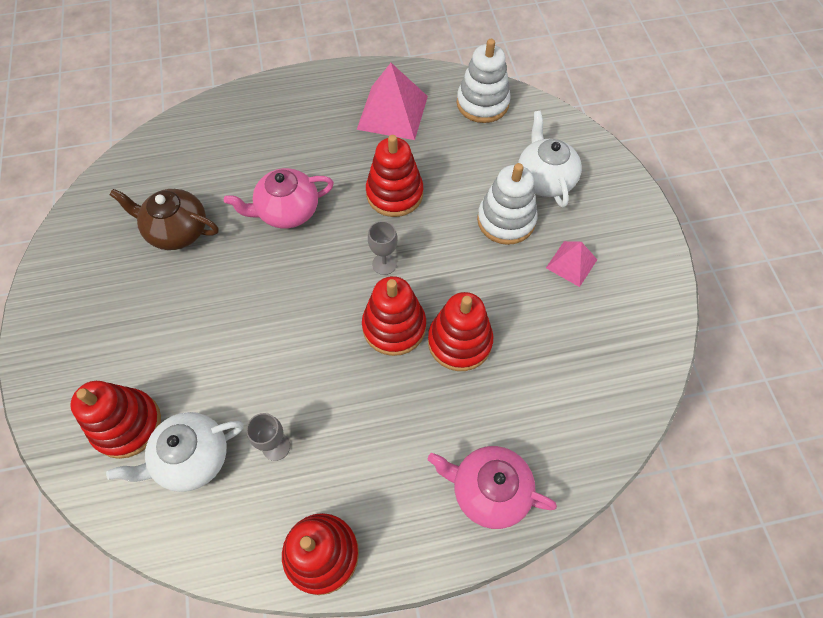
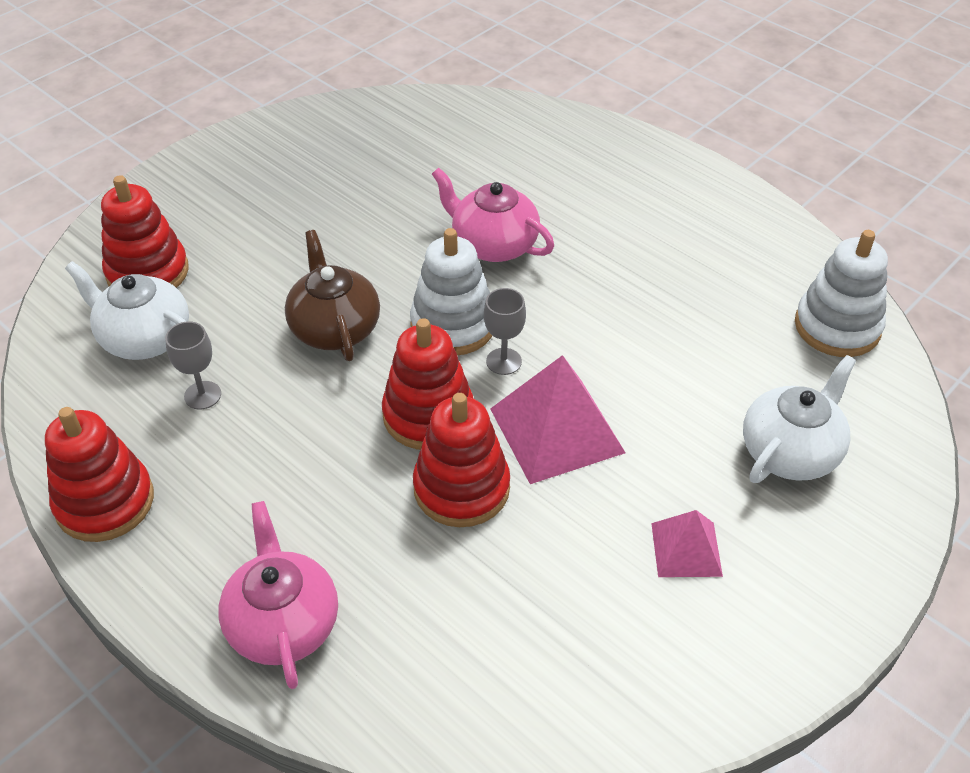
camera: 55 degrees right, 15 degrees down
brown teapot [109,189,219,250] -> brown teapot moved to [285,230,380,361]
pink pyramid [357,63,428,140] -> pink pyramid moved to [490,355,626,484]
red stacking toy [366,135,423,217] -> none
white stacking toy [477,163,537,245] -> white stacking toy moved to [410,228,492,355]

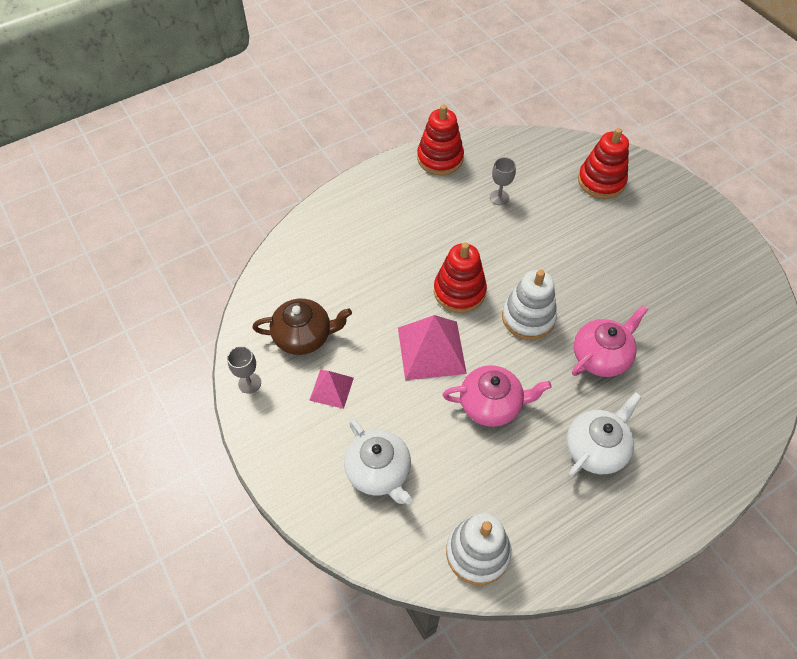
camera: 105 degrees right, 10 degrees up
white teapot [65,261,189,360] -> white teapot moved to [567,392,642,478]
pink teapot [218,501,338,689] -> pink teapot moved to [443,365,552,427]
brown teapot [285,230,380,361] -> brown teapot moved to [252,299,352,355]
red stacking toy [413,393,510,527] -> none
grey goblet [484,288,526,375] -> grey goblet moved to [227,346,261,394]

